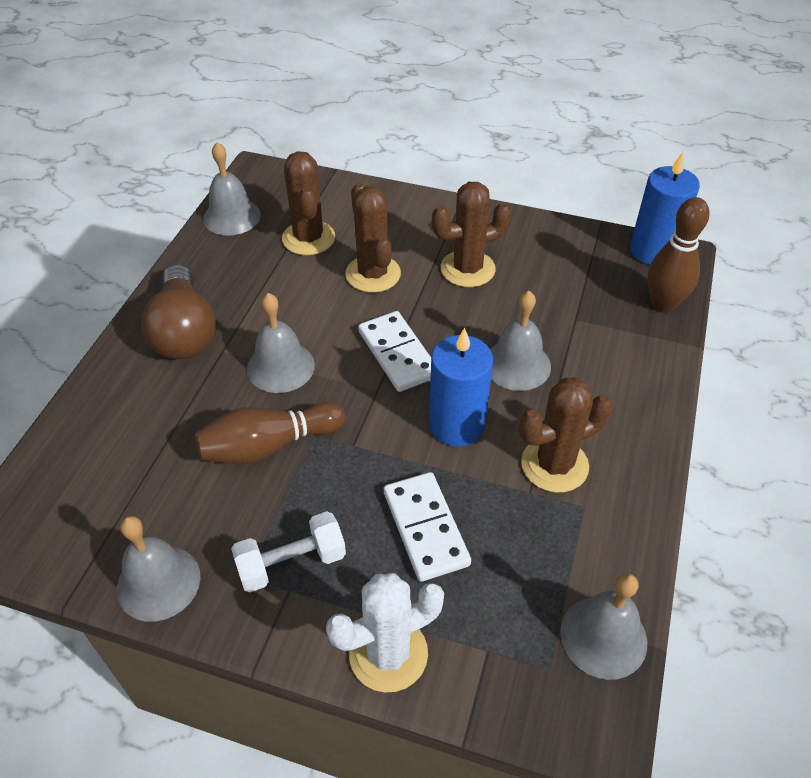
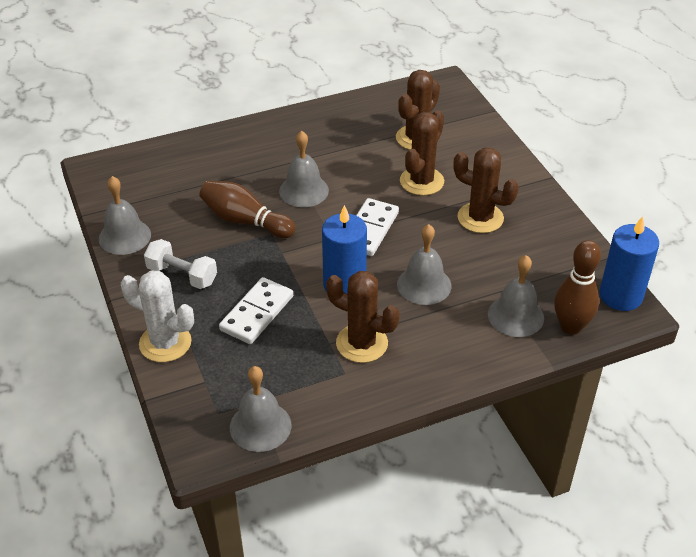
camera: 50 degrees right, 5 degrees down
brown light bulb [141,265,216,359] -> none
grey bell [203,142,261,236] -> grey bell moved to [488,255,544,337]

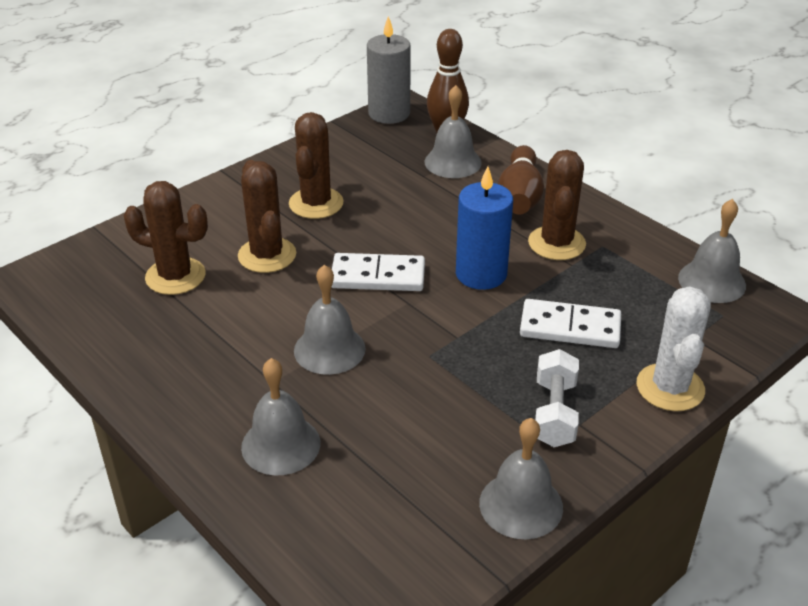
camera: 110 degrees left, 5 degrees down
brown bowling pin [199,181,296,238] -> brown bowling pin moved to [498,145,544,215]
grey bell [397,224,451,305] -> grey bell moved to [241,358,320,476]
brown cactus [400,110,444,196] -> brown cactus turned 60 degrees clockwise [238,160,296,273]
blue candle [599,216,659,311] -> grey candle [367,16,411,124]

